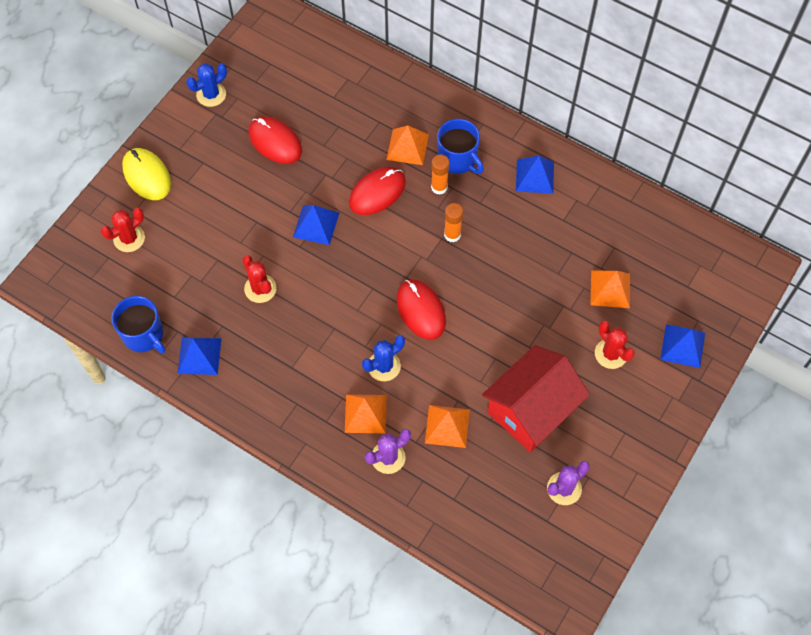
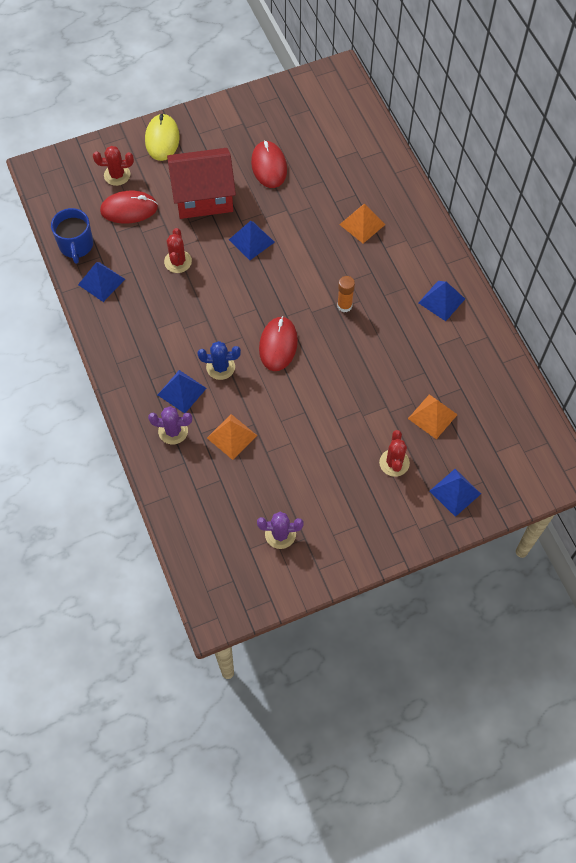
camera: 35 degrees right, 0 degrees up
blue cactus [186,63,227,107] -> none
orange pyramid [345,394,387,433] -> blue pyramid [158,370,207,413]
red mouse [349,167,406,215] -> red mouse moved to [100,190,158,224]
orange glue stick [431,155,450,195] -> none
blue mug [437,119,484,174] -> none
red house [482,345,590,452] -> red house moved to [167,148,236,219]

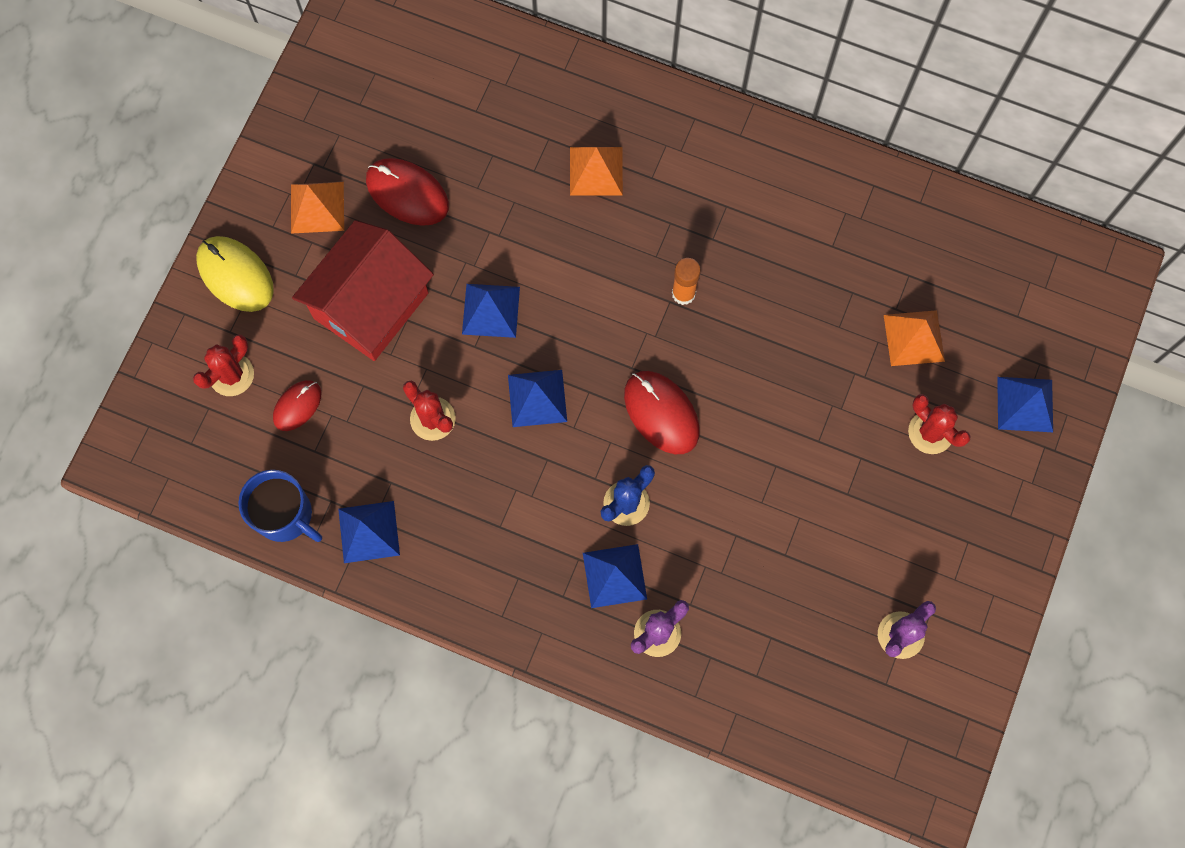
camera: 45 degrees left, 10 degrees up
red mouse [100,190,158,224] -> red mouse [273,380,321,431], size x0.62
orange pyramid [207,414,257,460] -> orange pyramid moved to [291,182,344,234]
blue pyramid [419,281,465,321] -> blue pyramid moved to [508,370,567,427]

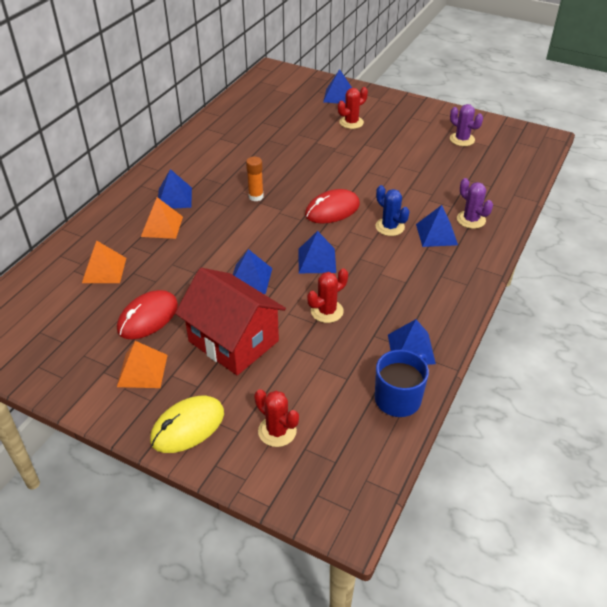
camera: 85 degrees left, 30 degrees down
red mouse [273,380,321,431] -> none
orange pyramid [884,310,945,366] -> orange pyramid moved to [82,241,126,283]
none -> blue pyramid [158,169,192,209]

